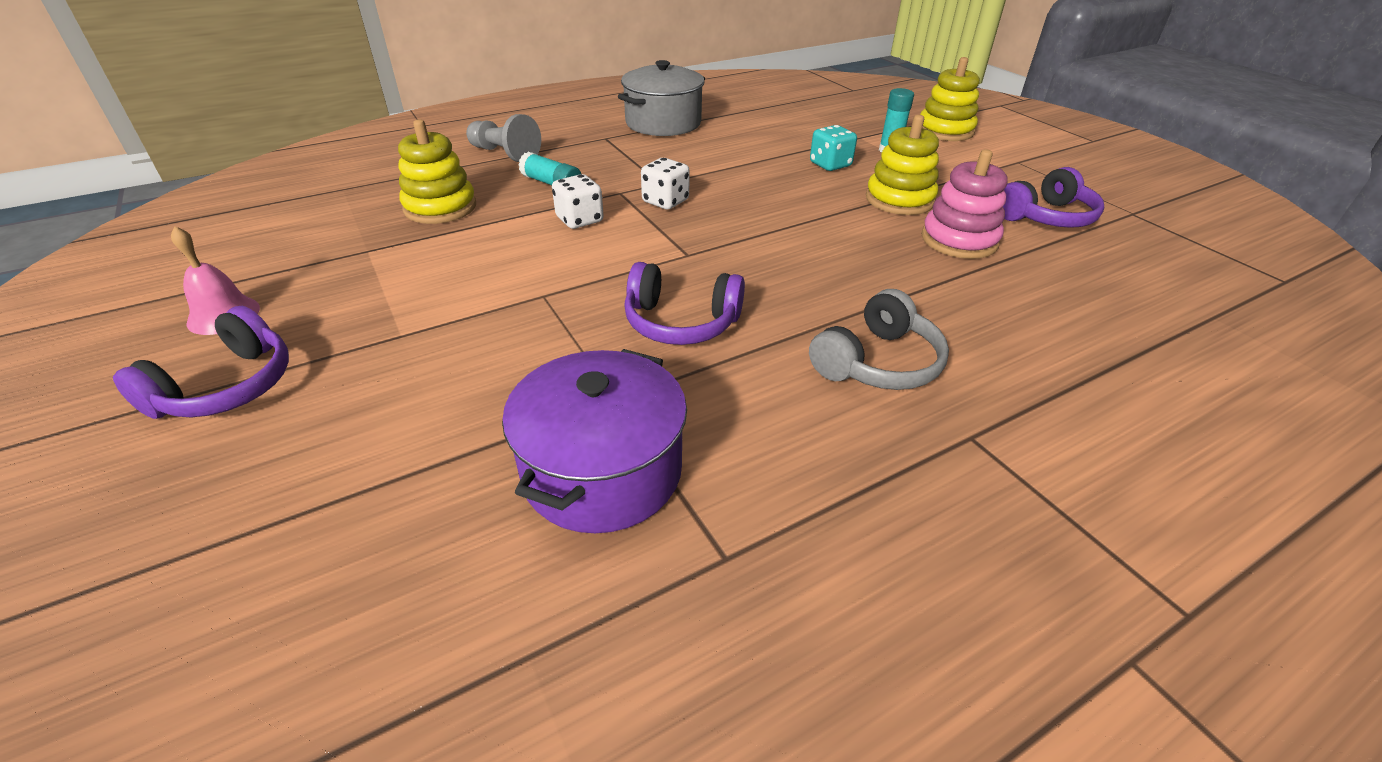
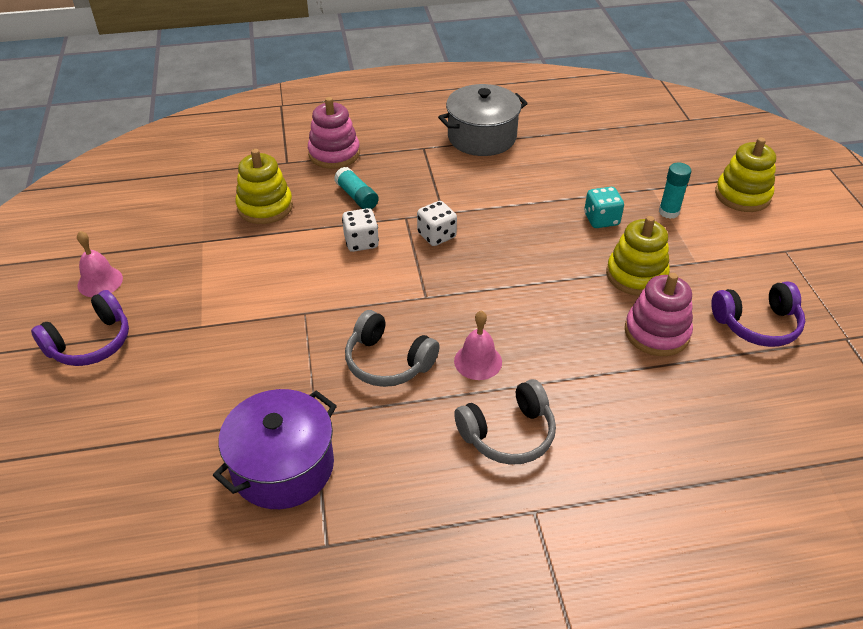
camera: 20 degrees right, 5 degrees up
grey pawn [466,114,541,162] -> pink stacking toy [308,97,360,169]
purple headphones [624,262,745,345] -> grey headphones [345,310,440,387]
none -> pink bell [454,311,502,380]

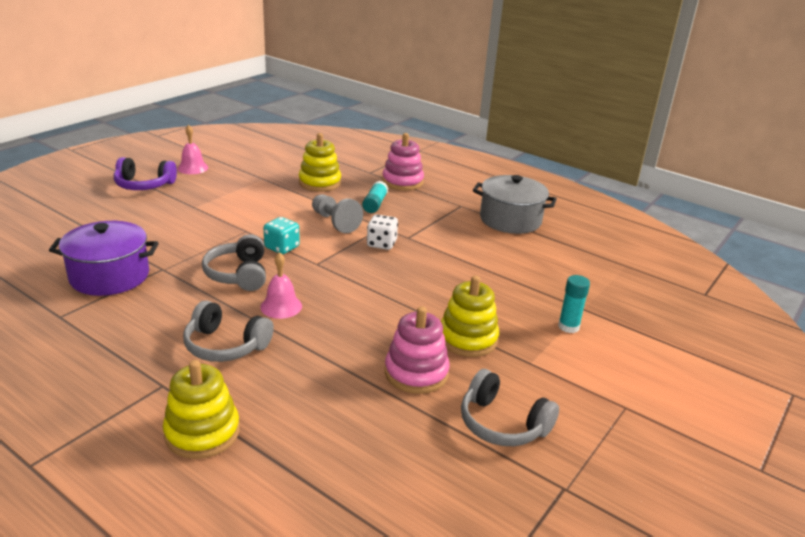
camera: 45 degrees right, 15 degrees down
white dice [342,208,379,252] -> grey pawn [312,195,363,233]
turquoise dice [584,187,624,228] -> turquoise dice moved to [263,217,300,254]
purple headphones [711,281,805,347] -> grey headphones [461,369,559,446]
yellow stacking toy [715,138,776,212] -> yellow stacking toy moved to [163,360,240,459]

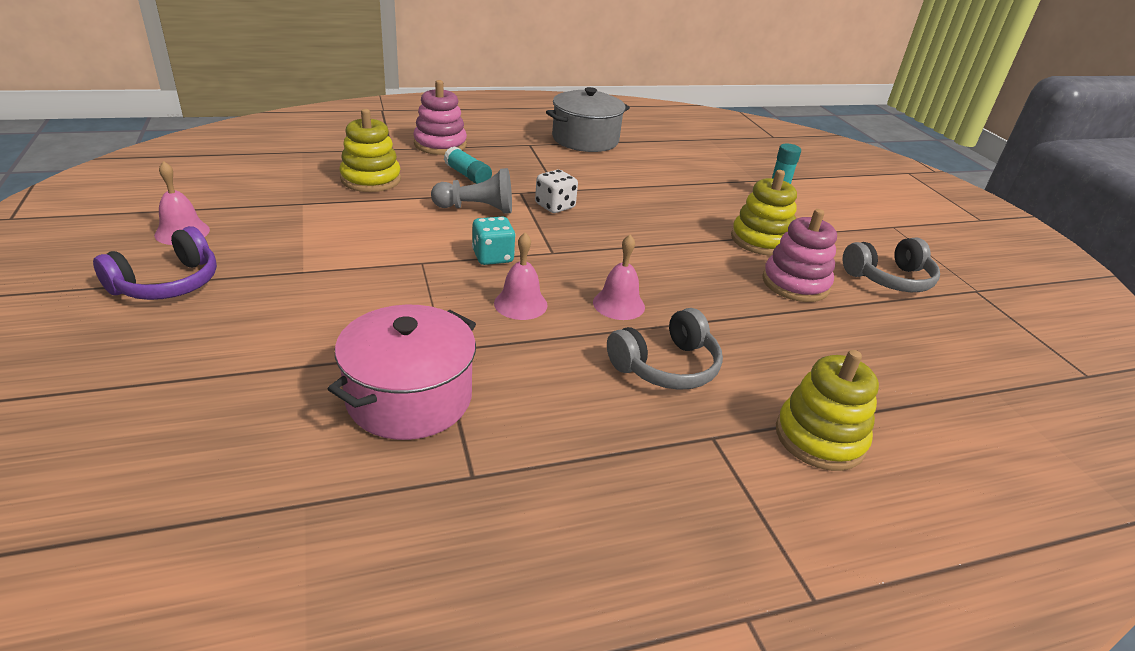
camera: 55 degrees left, 5 degrees up
purple pot [49,221,159,296] -> pink pot [328,304,476,440]
grey headphones [202,234,266,291] -> pink bell [494,233,548,320]

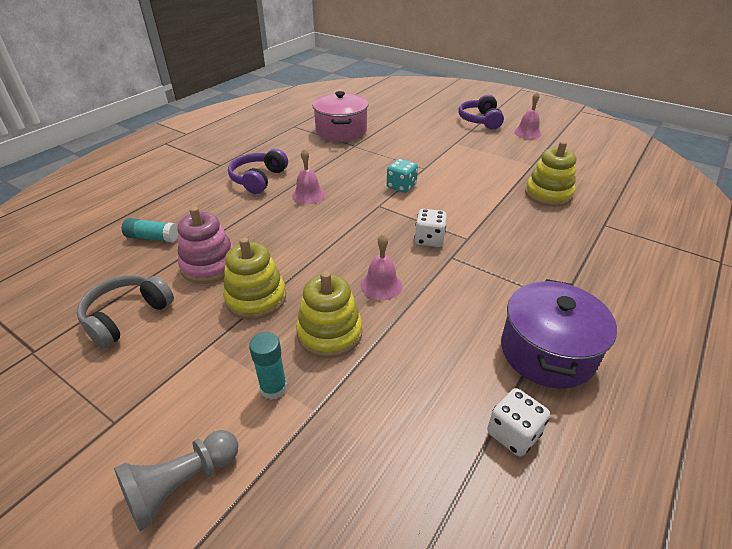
camera: 145 degrees right, 5 degrees up
pink stacking toy [413,80,467,155] -> none
grey pawn [431,168,512,214] -> grey pawn moved to [114,430,238,531]
turquoise glue stick [444,146,492,184] -> turquoise glue stick moved to [122,218,179,242]
pink bell [494,233,548,320] -> pink bell moved to [361,234,402,300]
grey pot [546,87,630,152] -> purple pot [501,279,617,388]
grey headphones [607,308,723,390] -> purple headphones [228,149,288,194]
yellow stacking toy [776,350,879,471] -> yellow stacking toy moved to [296,271,362,358]
none -> white dice [487,388,550,456]

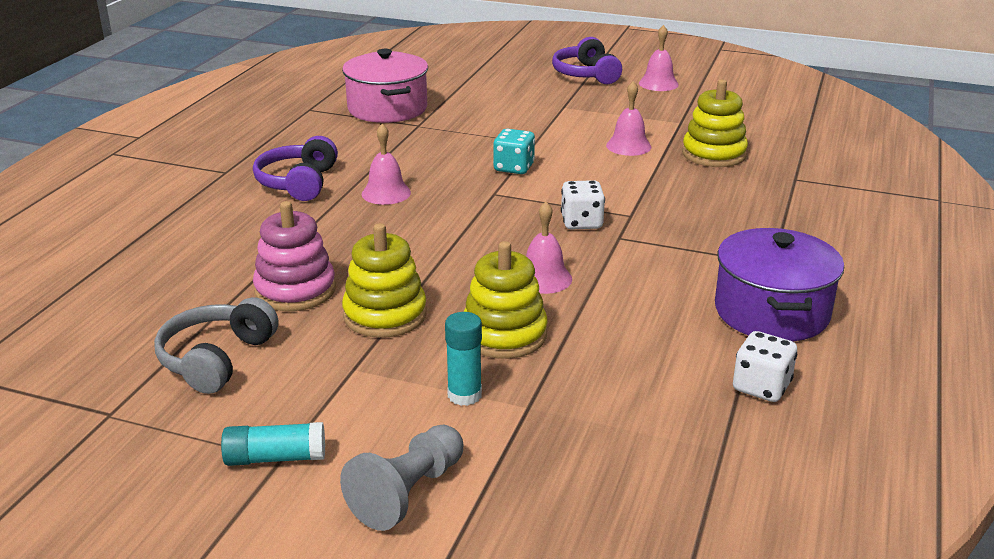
camera: 15 degrees left, 10 degrees down
turquoise glue stick [122,218,179,242] -> turquoise glue stick moved to [221,422,325,466]
none -> pink bell [606,81,651,156]

